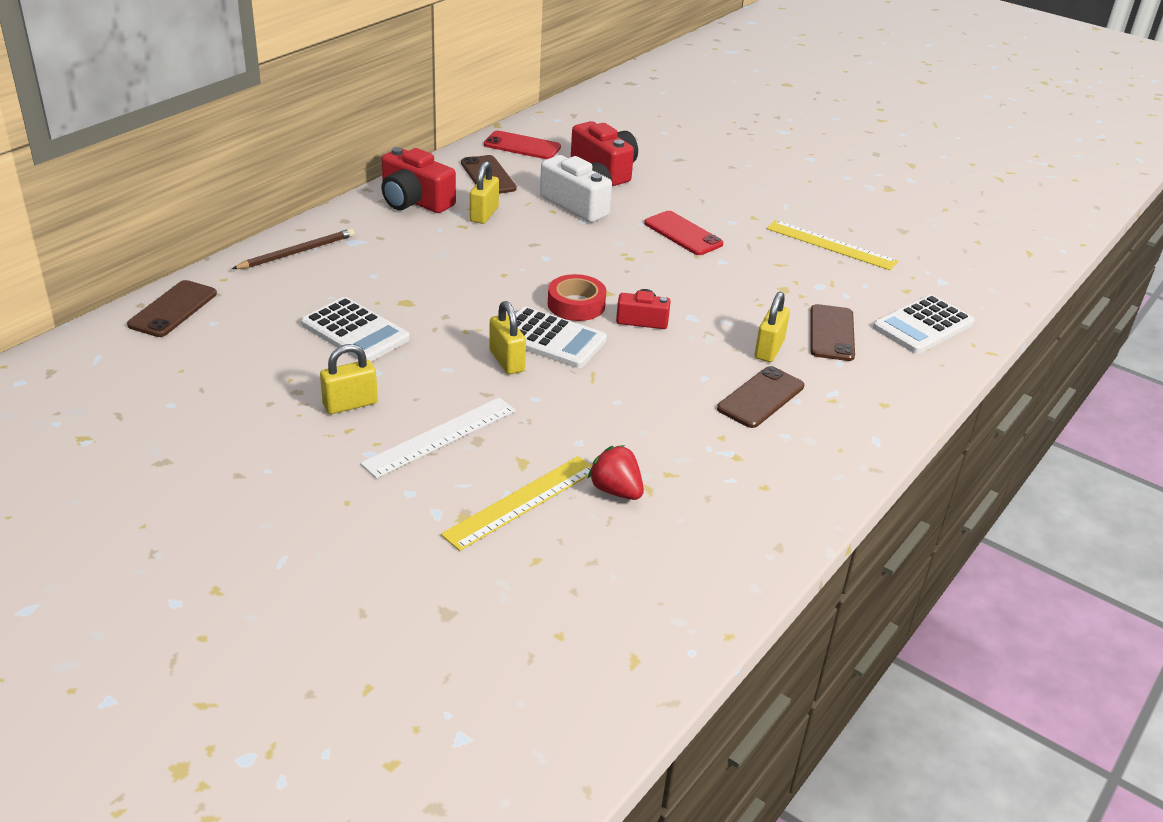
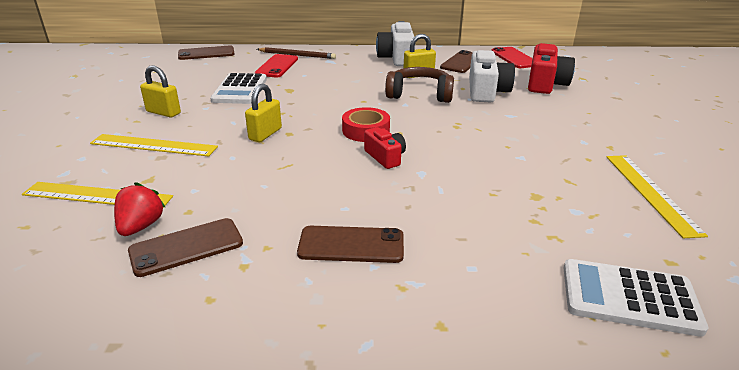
camera: 55 degrees right, 5 degrees down
white ruler [360,397,516,478] -> yellow ruler [90,134,218,156]
red camera [382,147,456,213] -> white camera [376,21,415,66]
white calculator [516,307,607,368] -> none
red phone [644,211,723,255] -> red phone moved to [255,54,298,77]
yellow padlock [755,292,790,362] -> none
brown phone [810,304,855,361] -> brown phone moved to [128,218,243,277]
none -> brown headphones [385,67,454,103]

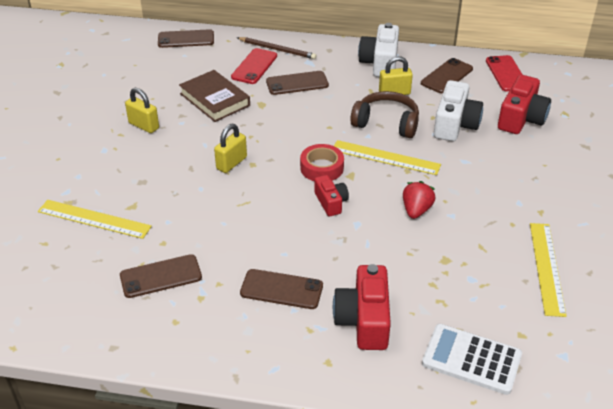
camera: 10 degrees right, 10 degrees up
yellow ruler [90,134,218,156] -> yellow ruler moved to [334,140,441,175]
red strawberry [114,182,165,236] -> red strawberry moved to [403,181,436,219]
white calculator [210,73,267,104] -> brown book [179,70,250,122]
none -> brown phone [266,71,329,95]
none -> red camera [333,264,391,350]

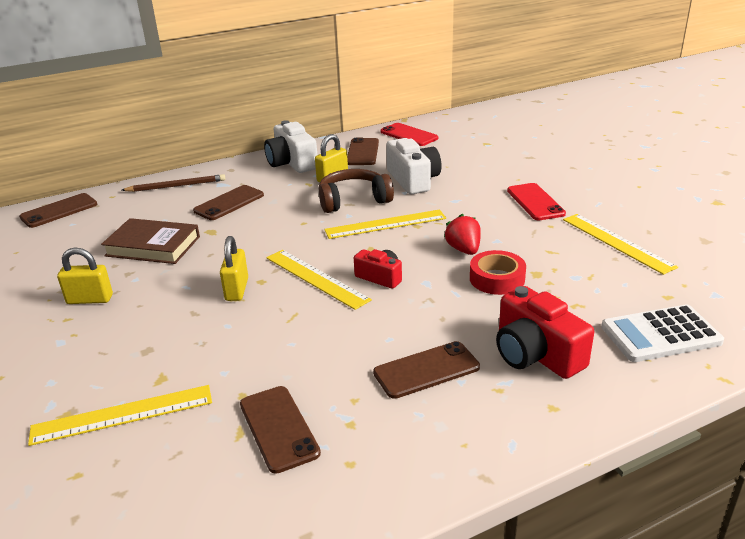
camera: 35 degrees left, 10 degrees down
brown phone [120,254,202,298] -> brown phone turned 60 degrees counterclockwise [240,386,321,474]
red phone [231,48,277,84] -> red phone moved to [507,183,566,220]
red tape [300,144,344,181] -> red tape moved to [470,250,526,295]
red camera [498,75,551,134] -> none
none -> yellow ruler [266,250,372,310]

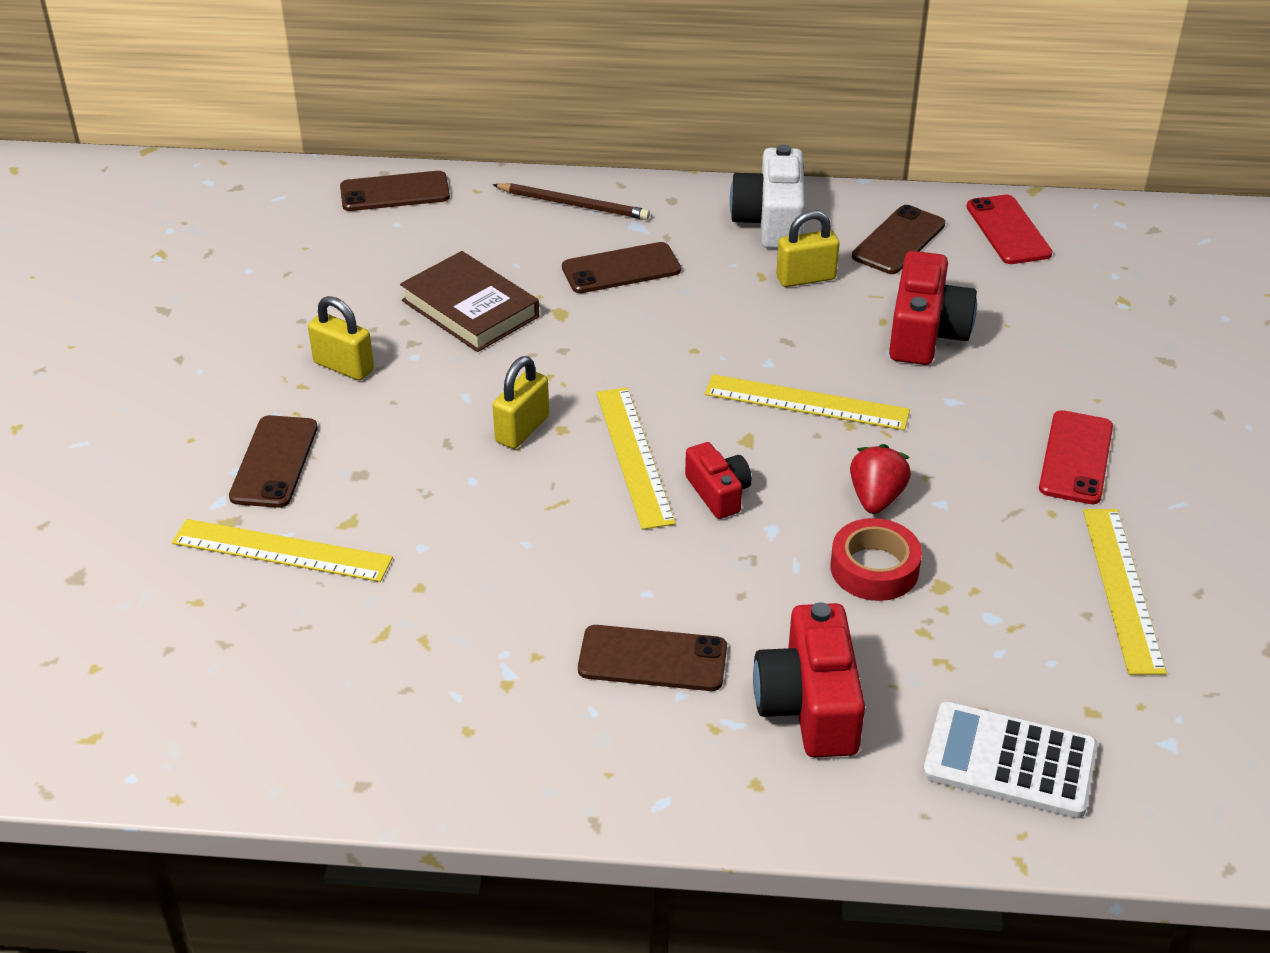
camera: 30 degrees right, 10 degrees up
brown phone [240,386,321,474] -> brown phone moved to [229,415,318,508]
brown headphones [319,169,394,213] -> none
white camera [386,138,442,194] -> red camera [889,251,977,365]

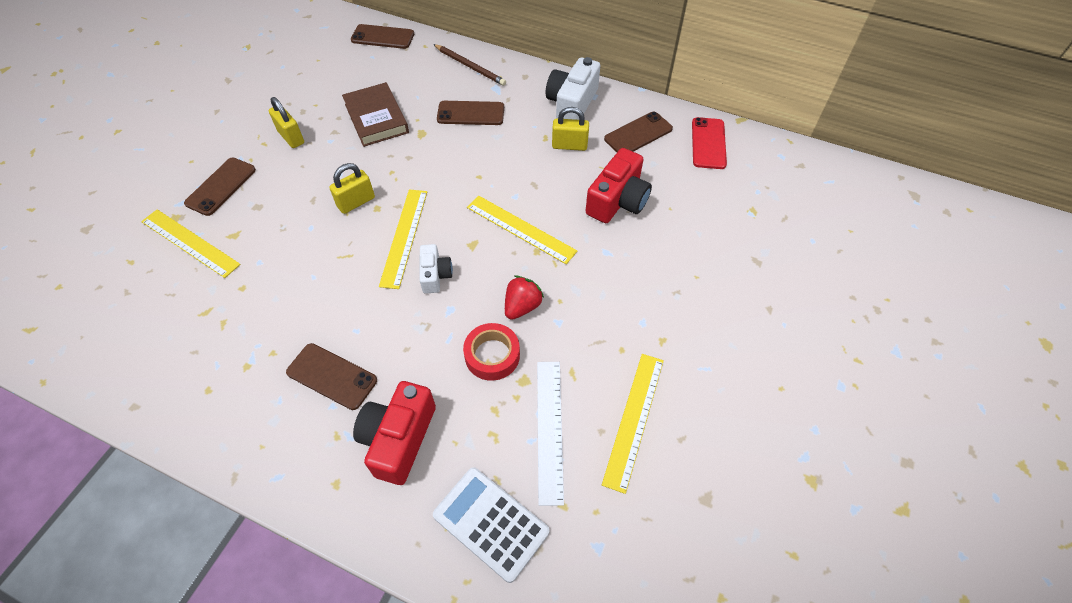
camera: 20 degrees right, 15 degrees up
red camera [685,442,752,519] -> white camera [419,244,453,294]
red phone [1039,410,1113,504] -> none
none -> white ruler [537,362,564,506]

